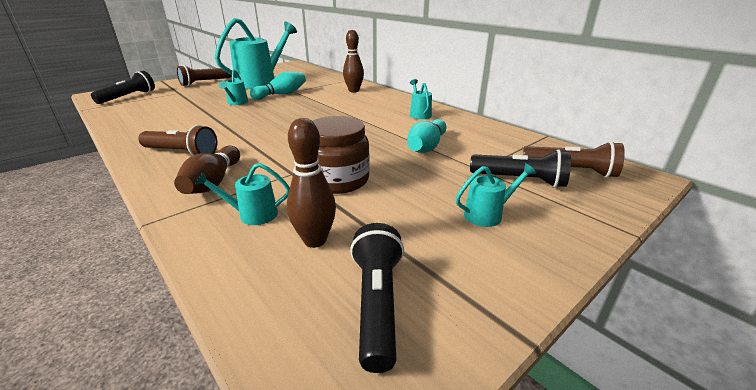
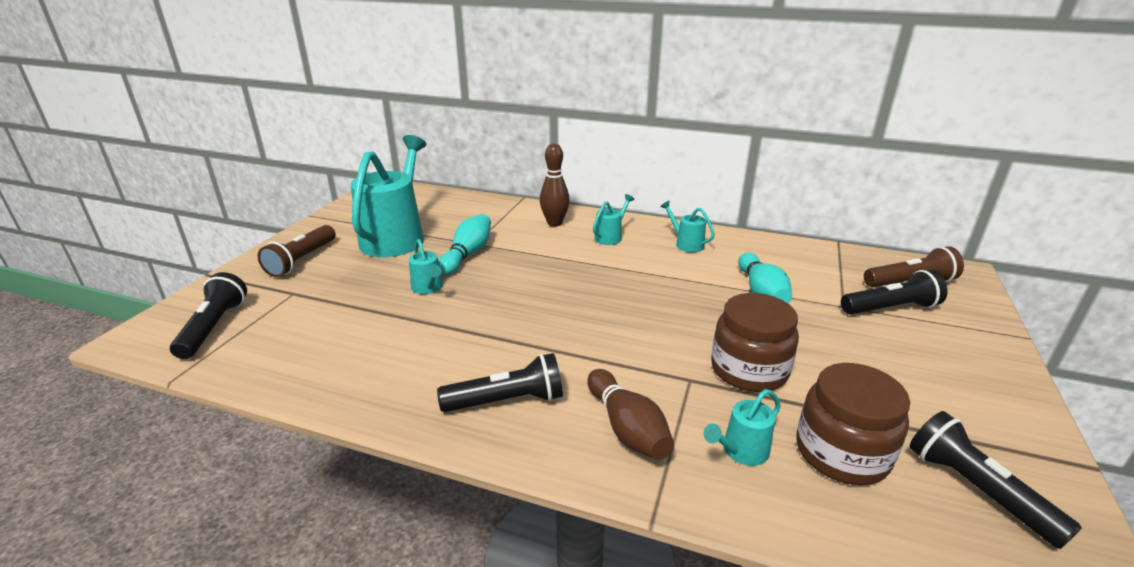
camera: 30 degrees left, 0 degrees up
brown flashlight [138,125,217,155] -> black flashlight [437,353,563,412]
brown bowling pin [287,118,336,248] -> brown jar [796,363,910,485]
turquoise watering can [456,163,536,227] -> turquoise watering can moved to [593,194,634,245]

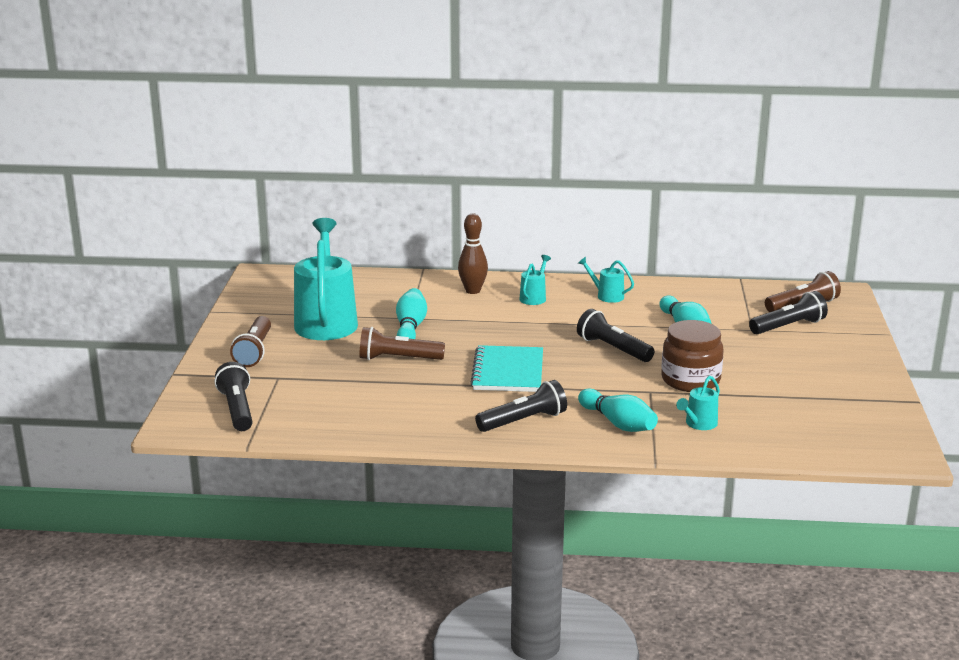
camera: 15 degrees left, 5 degrees down
turquoise watering can [409,239,443,294] -> brown flashlight [359,327,445,360]
brown bowling pin [587,369,674,460] -> turquoise bowling pin [578,389,658,432]
brown jar [796,363,910,485] -> none
black flashlight [910,411,1082,549] -> black flashlight moved to [577,309,655,362]
none -> turquoise notebook [470,345,543,392]

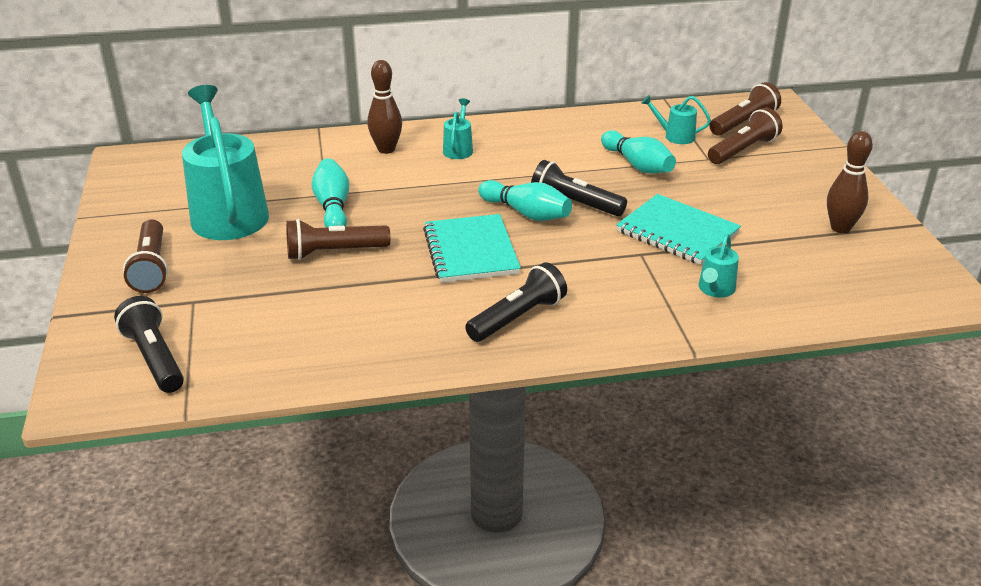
camera: 15 degrees left, 10 degrees up
turquoise watering can [578,257,634,303] -> turquoise watering can moved to [641,95,711,144]
turquoise bowling pin [578,389,658,432] -> turquoise bowling pin moved to [478,180,572,221]
brown jar [662,320,724,392] -> turquoise notebook [616,194,741,265]
black flashlight [749,291,828,334] -> brown flashlight [708,108,783,164]
none -> brown bowling pin [827,131,873,233]

